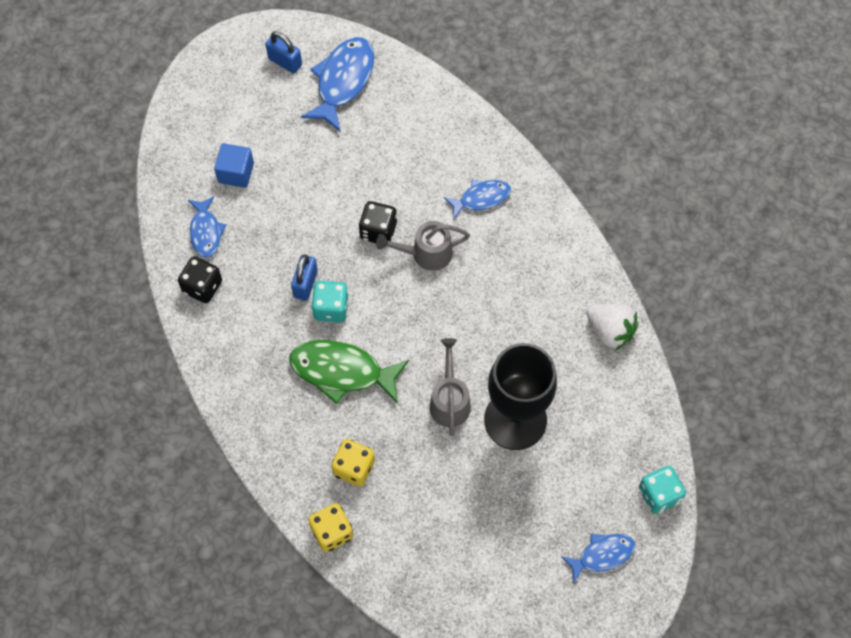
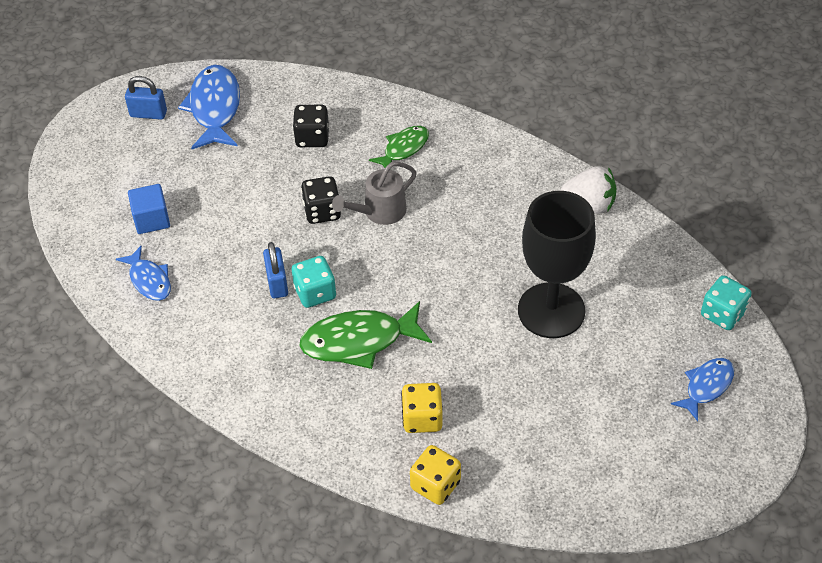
camera: 25 degrees left, 15 degrees down
black dice [178,256,222,303] -> black dice moved to [293,105,329,147]
grey watering can [429,338,471,436] -> none
blue fish [444,180,511,220] -> green fish [369,126,429,168]

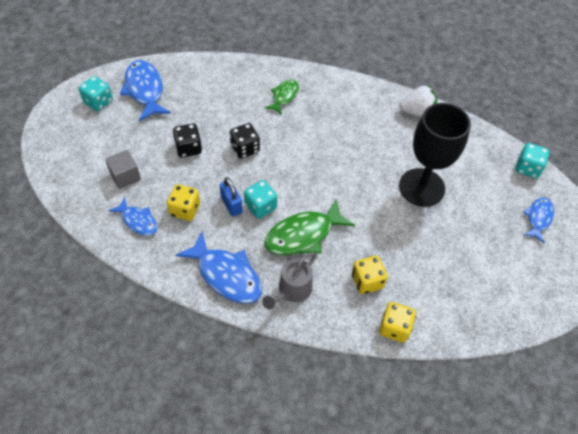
camera: 20 degrees left, 5 degrees up
blue padlock [125,76,167,120] -> turquoise dice [79,76,113,111]
blue cube [128,184,170,234] -> grey cube [105,150,141,189]
black dice [293,105,329,147] -> black dice moved to [173,123,202,157]
grey watering can [332,162,417,225] -> grey watering can moved to [262,252,316,310]
none -> yellow dice [167,184,200,221]
none -> blue fish [175,232,262,304]

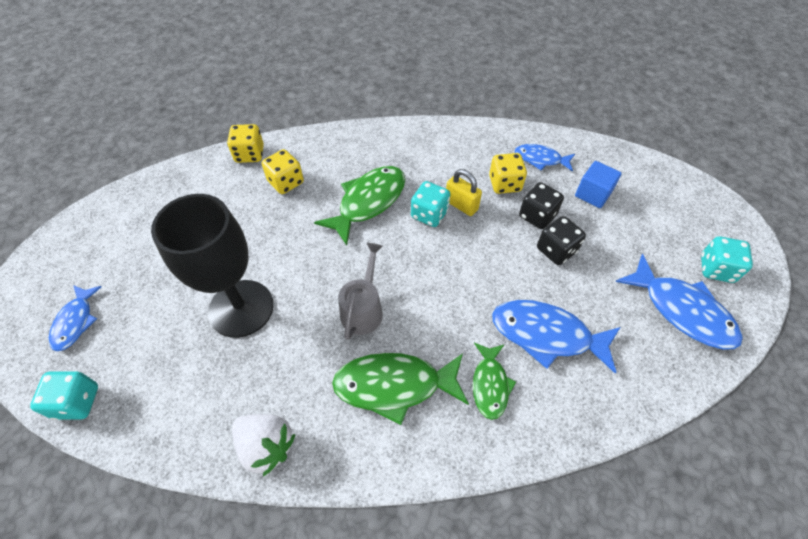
camera: 160 degrees right, 0 degrees up
grey cube [105,150,141,189] -> blue cube [575,161,622,208]
blue fish [175,232,262,304] -> blue fish moved to [492,300,620,373]
blue padlock [220,177,243,217] -> yellow padlock [446,169,482,216]
black dice [230,123,260,159] -> black dice moved to [519,182,564,229]
grey watering can [262,252,316,310] -> grey watering can moved to [338,243,383,340]
white strawberry [399,86,437,117] -> white strawberry turned 120 degrees counterclockwise [232,414,296,476]
none -> green fish [332,353,469,425]

